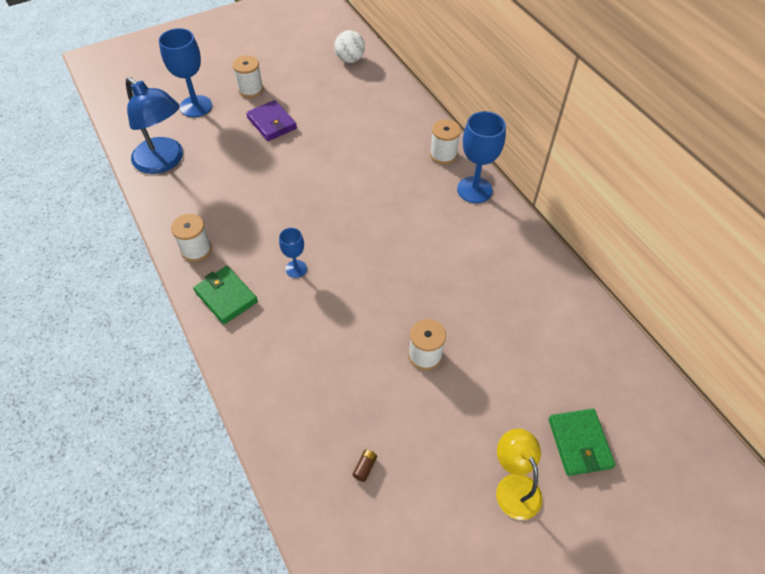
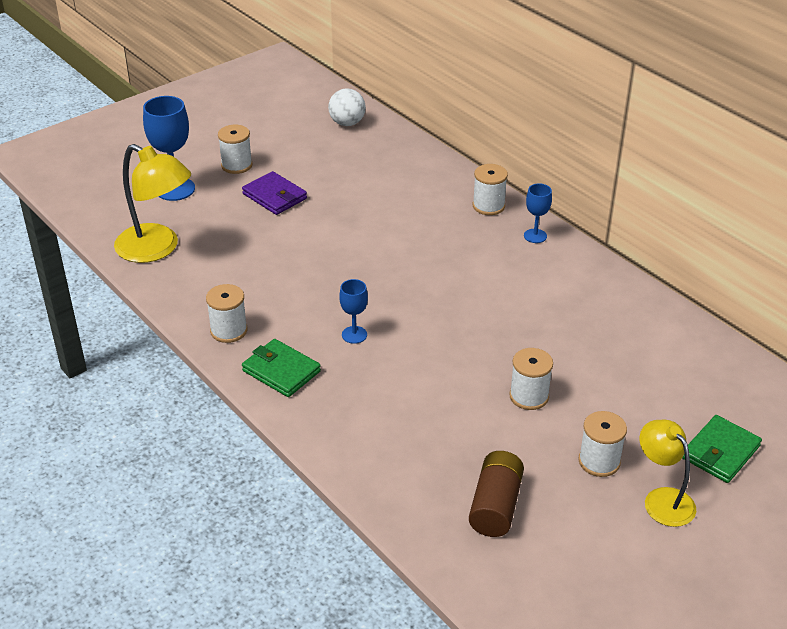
camera: 10 degrees left, 15 degrees down
blue lamp [126,77,183,174] -> yellow lamp [114,144,191,263]
brown battery [352,450,377,482] -> brown battery [469,451,524,537], size x2.49
blue goblet [457,111,506,203] -> blue goblet [524,183,552,243], size x0.56
green wallet [549,409,615,476] -> green wallet turned 60 degrees clockwise [682,415,762,483]
none -> white spool [578,411,627,477]

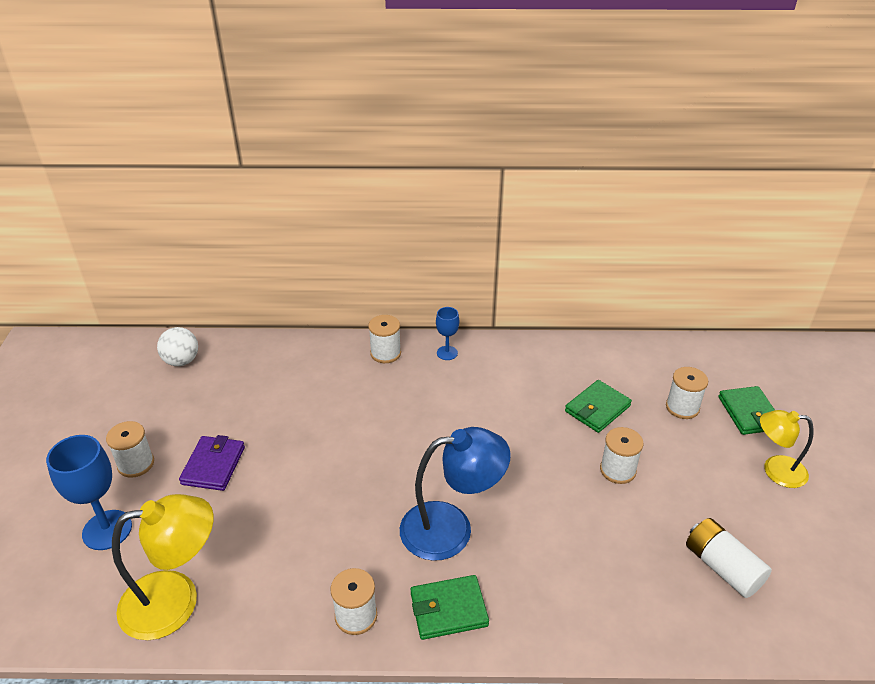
camera: 50 degrees left, 0 degrees up
purple wallet [242,171,307,215] -> purple wallet turned 75 degrees counterclockwise [179,435,245,491]
blue goblet [339,279,368,344] -> blue lamp [400,427,511,561]
brown battery [469,451,524,537] -> white battery [686,518,772,598]
white spool [578,411,627,477] -> white spool moved to [666,367,708,419]
none -> green wallet [565,380,632,433]

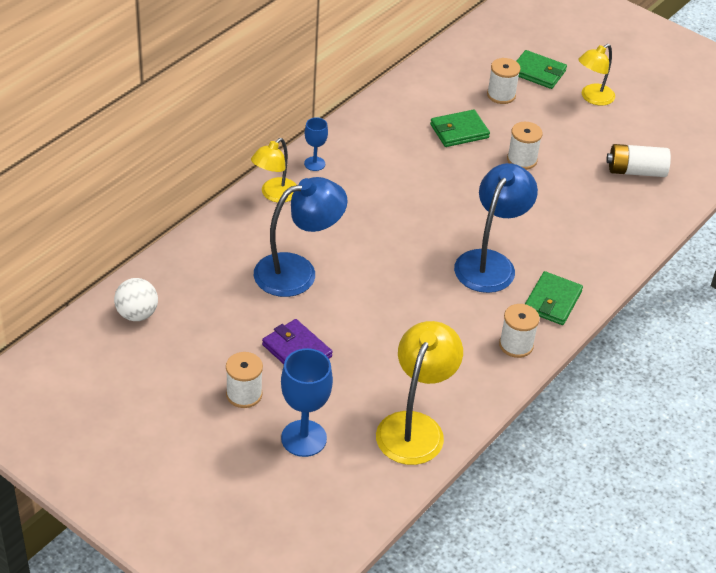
camera: 55 degrees left, 5 degrees up
white spool [368,315,401,363] -> yellow lamp [251,138,297,203]
green wallet [565,380,632,433] -> green wallet turned 75 degrees clockwise [430,110,490,147]
none -> blue lamp [254,177,348,297]

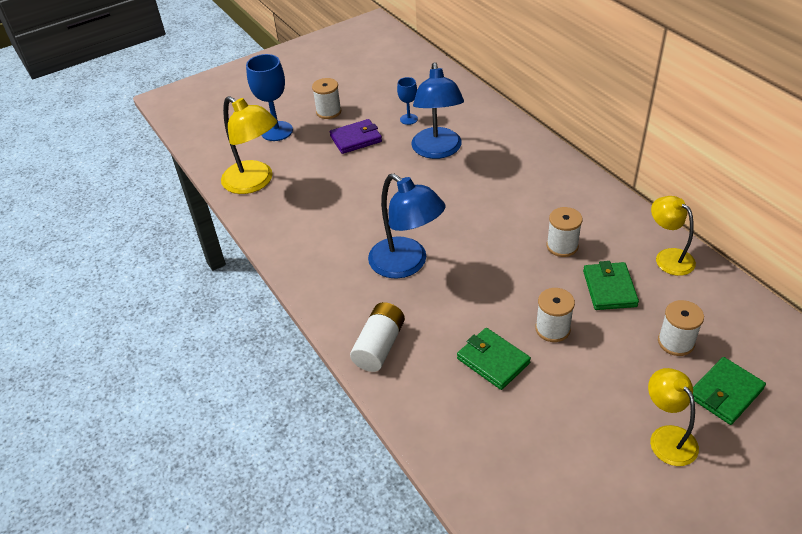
camera: 115 degrees right, 0 degrees up
white ball [114,278,158,321] -> none
yellow lamp [251,138,297,203] -> yellow lamp moved to [651,196,696,276]
blue goblet [304,117,328,171] -> blue goblet moved to [397,77,418,125]
white spool [499,304,540,358] -> white spool moved to [546,207,583,257]
green wallet [525,271,583,325] -> green wallet moved to [457,328,531,390]
white battery [606,144,671,177] -> white battery moved to [350,302,405,372]

